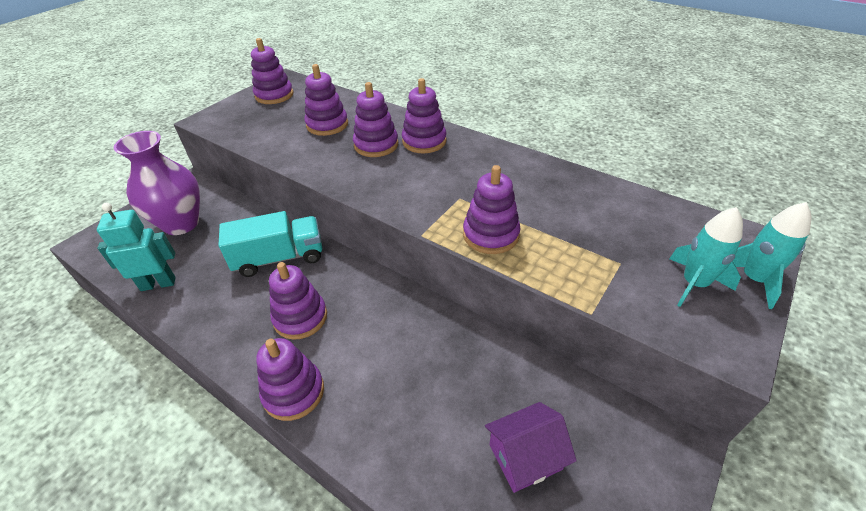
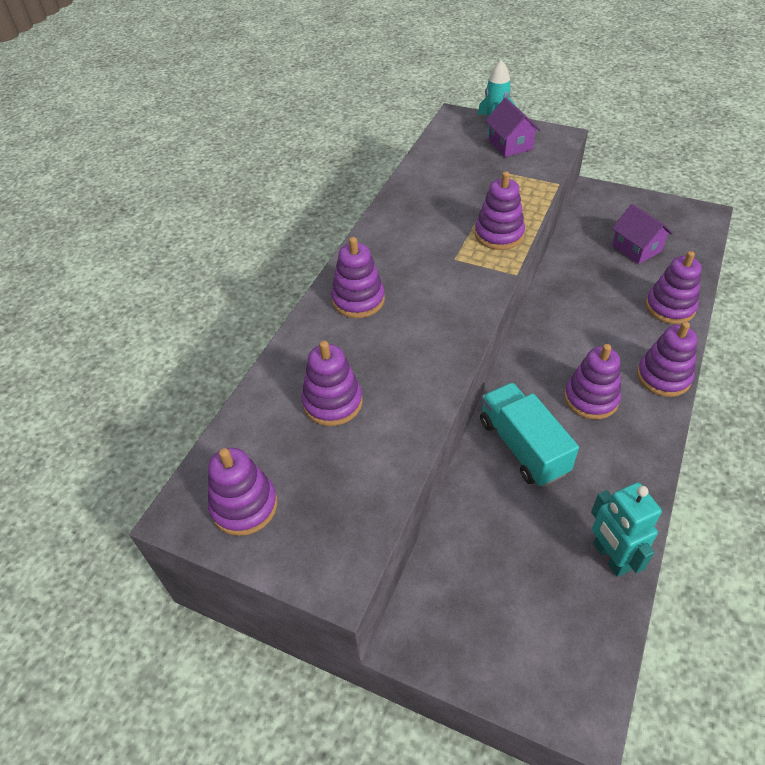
camera: 100 degrees left, 5 degrees up
purple vase [114,131,200,235] -> none
purple stacking toy [353,82,398,157] -> purple stacking toy moved to [646,251,701,324]
turquoise rocket [669,207,743,307] -> purple house [485,98,541,157]

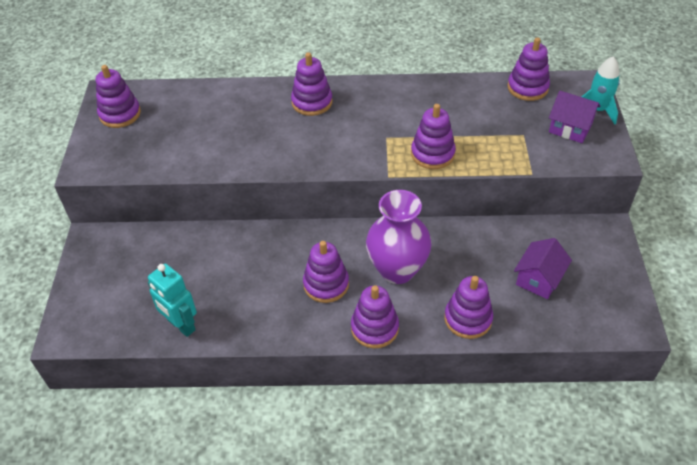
camera: 65 degrees right, 0 degrees up
purple stacking toy [301,341,363,426] -> purple stacking toy moved to [508,37,550,101]
turquoise truck [480,382,579,487] -> none
purple house [485,98,541,157] -> purple house turned 75 degrees clockwise [549,91,601,143]
turquoise robot [591,482,662,577] -> turquoise robot turned 90 degrees counterclockwise [148,263,197,337]
none -> purple vase [366,190,432,284]

